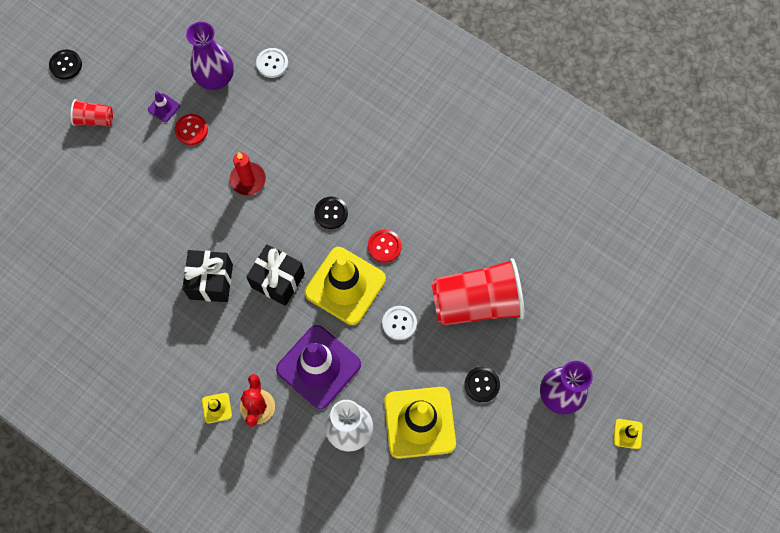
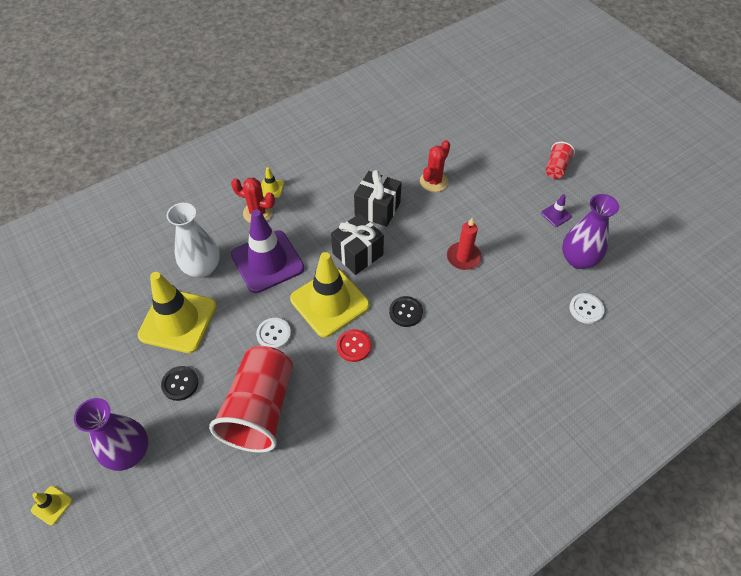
camera: 110 degrees right, 15 degrees down
black button [49,49,82,80] -> none
red button [175,114,208,145] -> none
none -> red cactus [420,140,450,192]

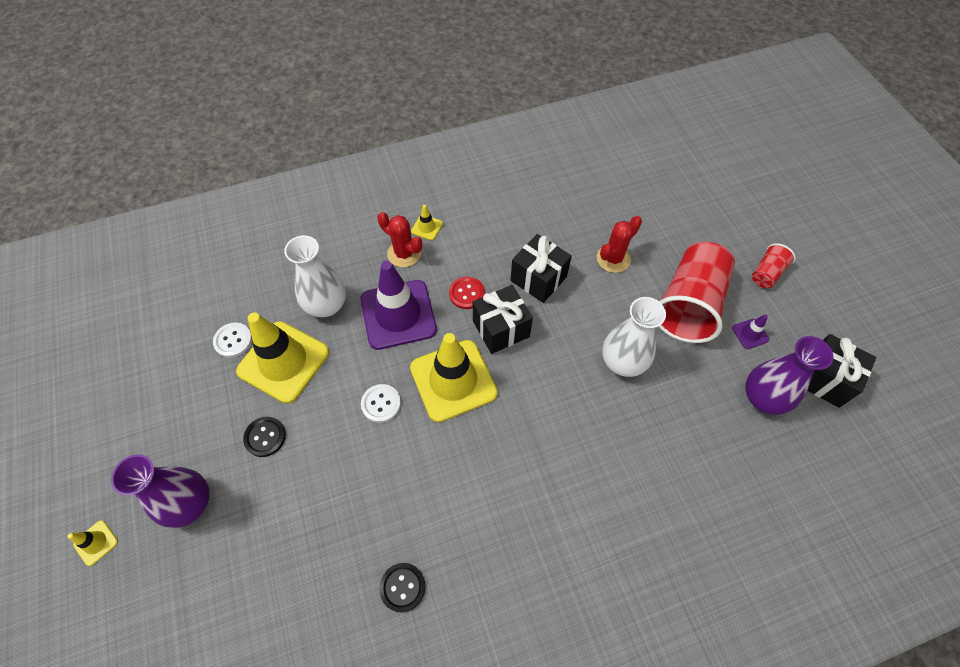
camera: 15 degrees right, 5 degrees up
red cup [209,346,293,453] -> red cup moved to [658,242,735,343]
red button [337,329,371,362] -> red button moved to [449,277,485,309]
black button [389,296,423,327] -> black button moved to [379,563,426,613]
red candle [447,218,482,270] -> white vase [602,297,666,377]
white button [569,293,605,324] -> white button moved to [213,322,252,358]
none -> black gift [807,334,876,408]

